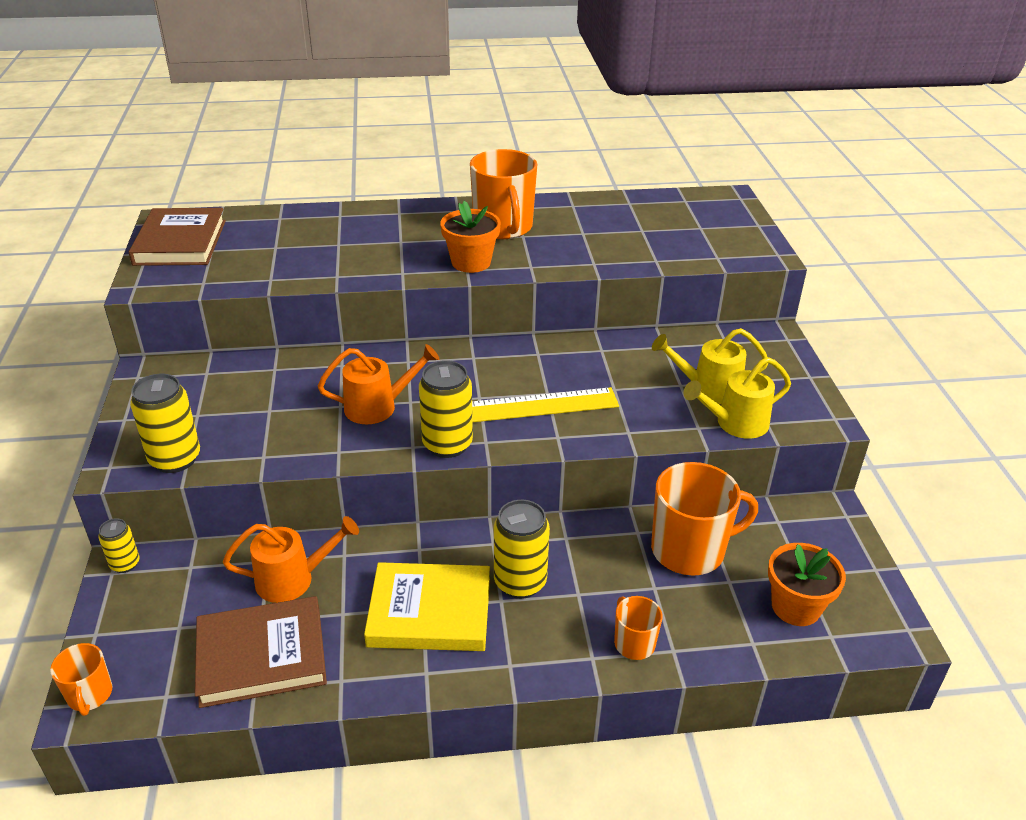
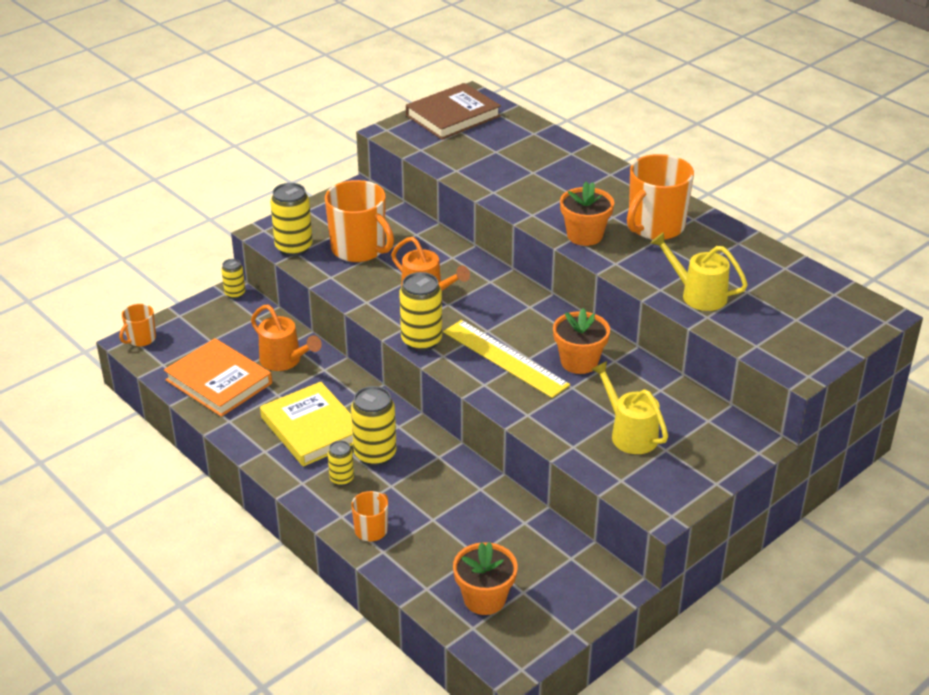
camera: 55 degrees right, 0 degrees up
brown book [195,596,327,708] -> orange book [164,338,272,417]
orange mug [651,462,758,576] -> orange mug moved to [325,180,394,262]
yellow watering can [684,357,791,439] -> yellow watering can moved to [651,232,748,311]
none -> yellow can [328,441,354,486]
none -> orange flower pot [553,308,610,374]

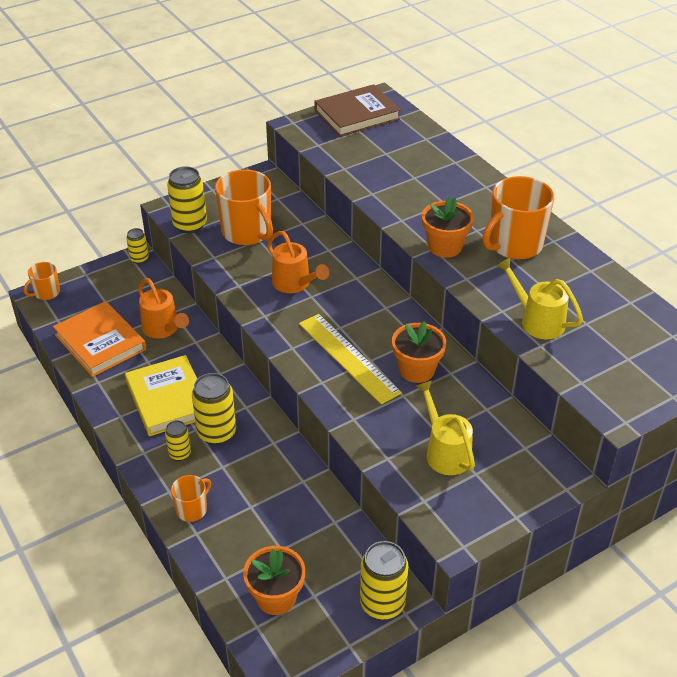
camera: 10 degrees right, 5 degrees up
yellow can [399,272,442,351] -> yellow can moved to [360,541,408,620]

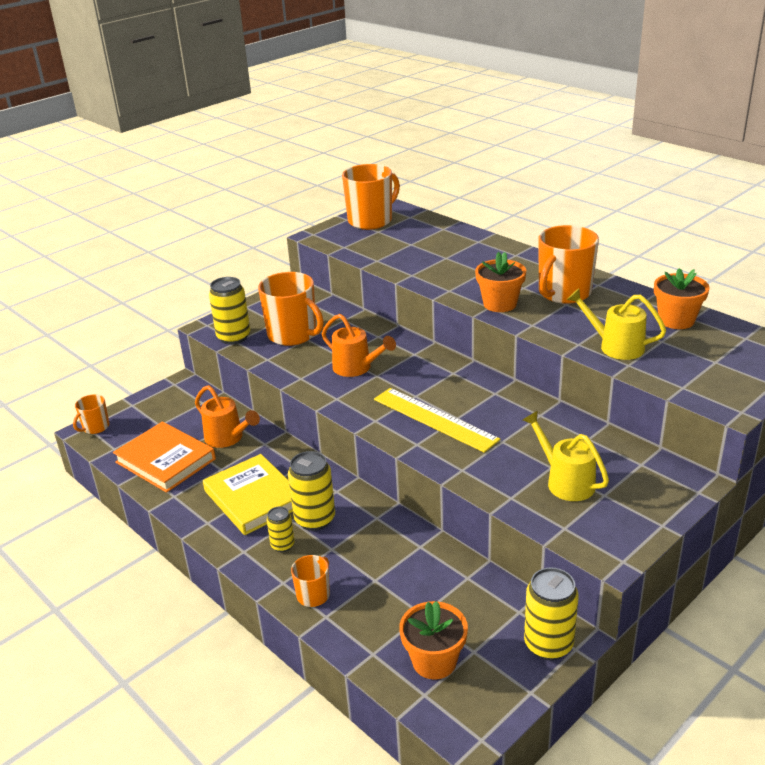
camera: 10 degrees left, 10 degrees down
yellow can [126,228,149,264] -> none
brown book [314,84,401,137] -> orange mug [342,164,400,230]
orange flower pot [392,321,446,383] -> orange flower pot moved to [654,268,709,329]

